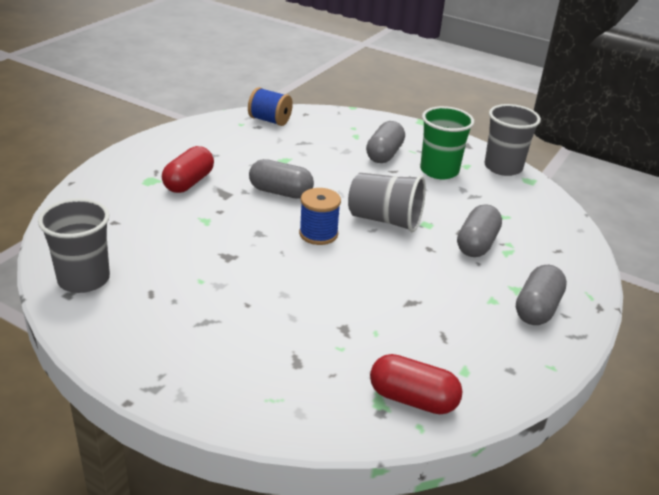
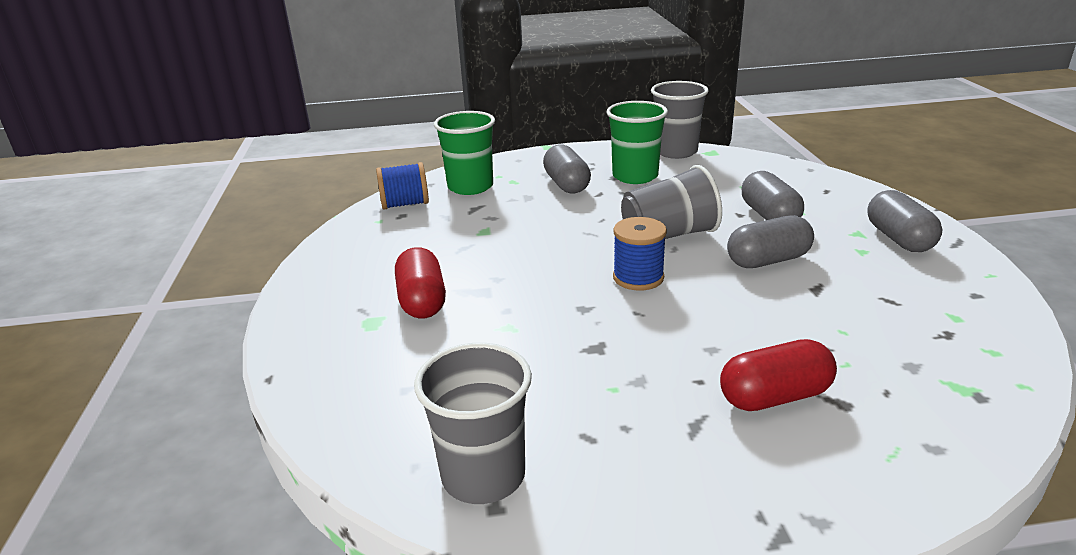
camera: 35 degrees left, 5 degrees down
grey capsule [249,159,314,199] -> grey capsule moved to [727,215,814,268]
red capsule [370,354,463,414] -> red capsule moved to [720,339,837,411]
none -> green cup [434,111,495,195]

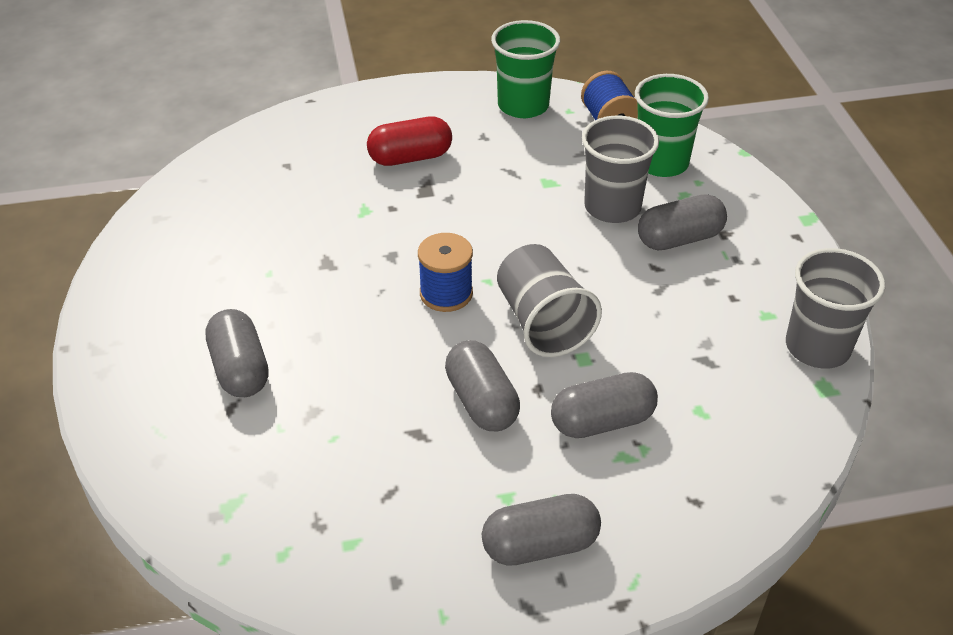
camera: 85 degrees right, 15 degrees up
grey cup [414,343,532,504] -> grey cup moved to [582,116,659,223]
green cup [606,101,668,184] -> green cup moved to [491,20,560,118]
red capsule [720,339,837,411] -> grey capsule [205,309,269,397]

